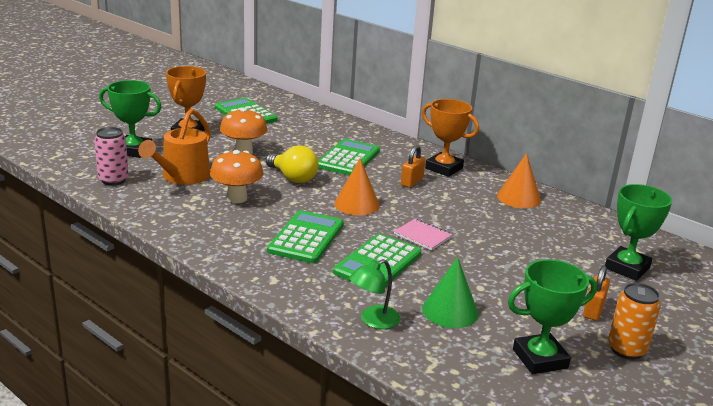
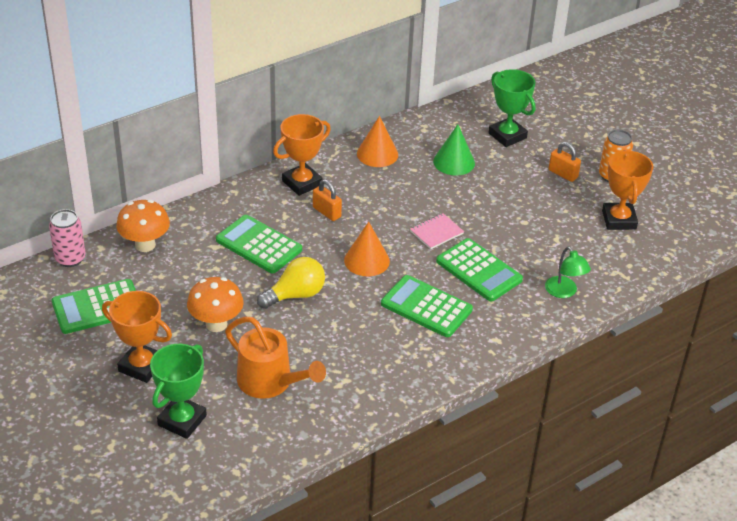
camera: 75 degrees left, 15 degrees up
pink can [94,127,129,185] -> pink can moved to [49,209,86,267]
orange mushroom [210,150,263,203] -> orange mushroom moved to [116,200,170,252]
green cone [422,257,478,328] -> green cone moved to [433,124,475,176]
green trophy [508,259,597,374] -> orange trophy [602,150,653,230]

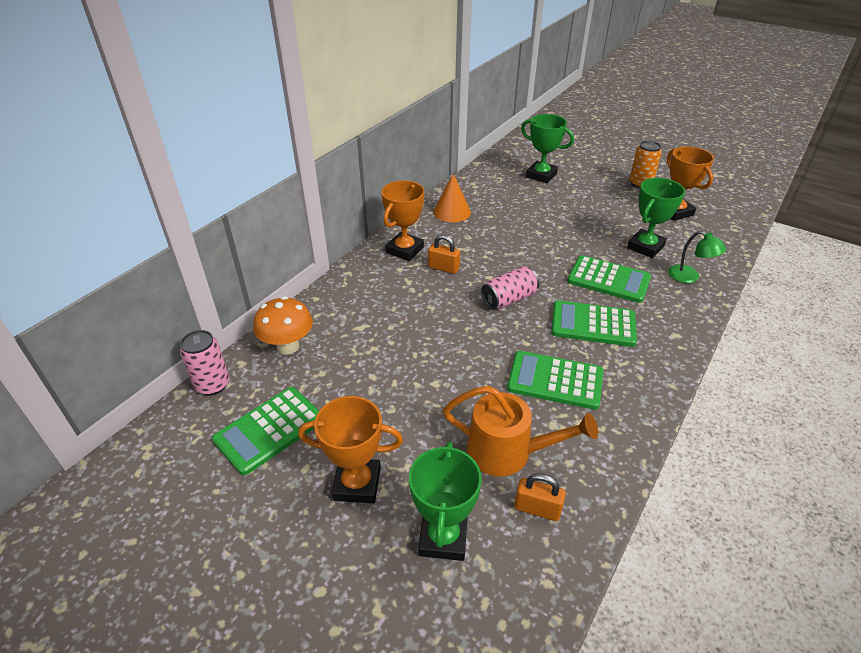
camera: 20 degrees left, 0 degrees up
orange mushroom [187,277,244,332] -> none
green calculator [216,215,302,273] -> green calculator moved to [507,351,603,410]
yellow light bulb [257,257,325,309] -> none
orange cone [344,222,390,276] -> pink can [481,266,539,309]
pink notebook [410,213,464,249] -> none
green cone [433,124,475,176] -> none
orange padlock [549,142,581,182] -> orange padlock moved to [514,473,566,521]
none -> green trophy [627,178,685,258]

